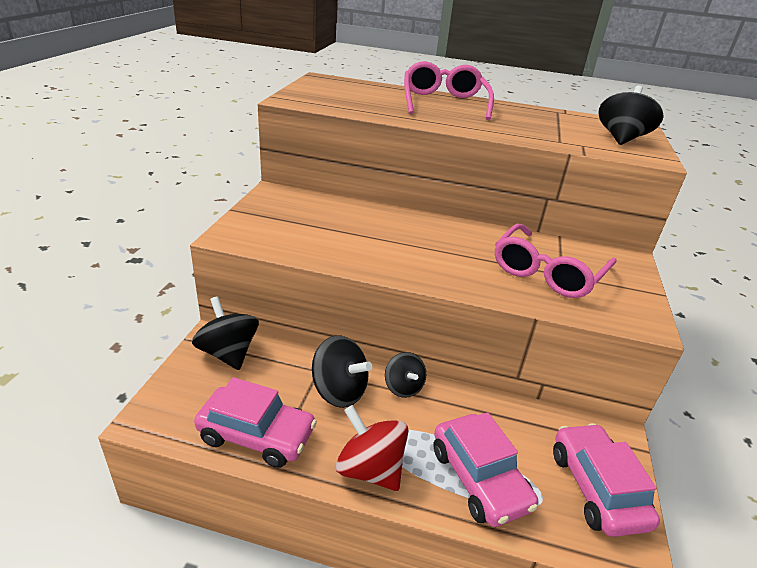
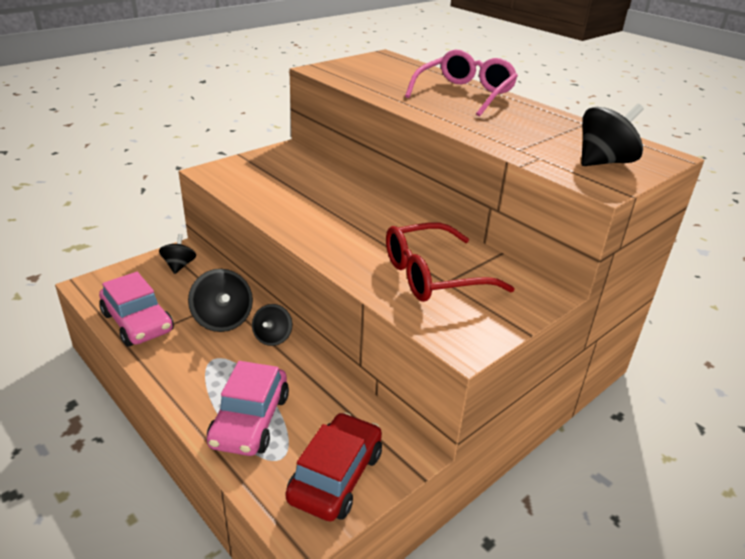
camera: 35 degrees right, 0 degrees up
black spinning top [192,296,259,370] -> black spinning top [159,234,196,274], size x0.65
red spinning top [336,405,409,491] -> none
pink glasses [495,224,617,298] -> red glasses [386,223,515,302]
pink car [553,423,660,537] -> red car [285,412,382,522]

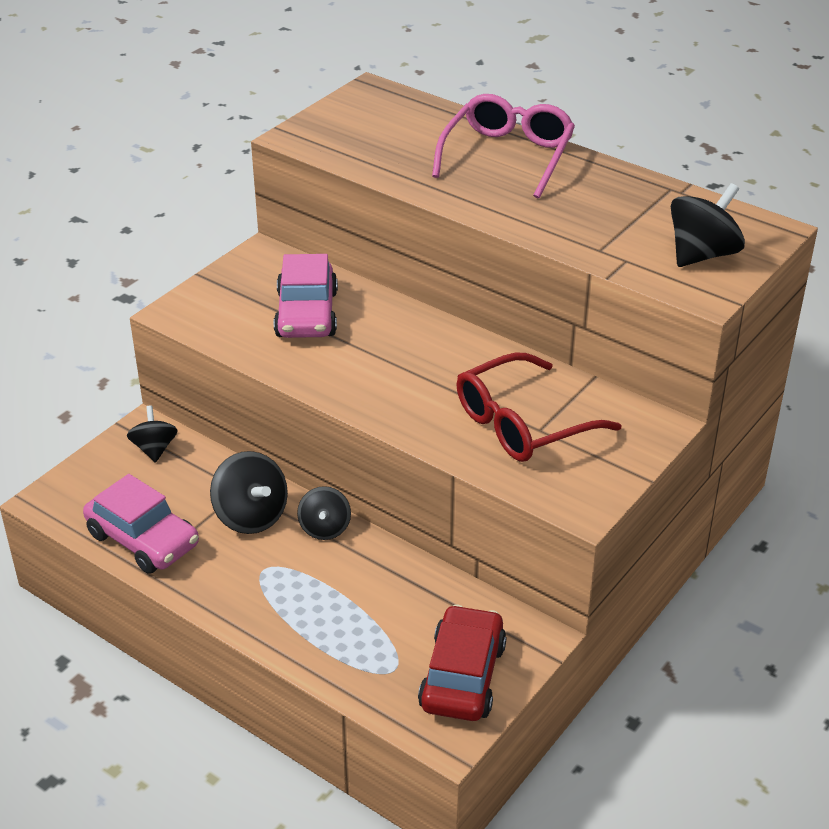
camera: 10 degrees left, 5 degrees up
pink car [207,361,289,456] -> pink car moved to [274,254,338,338]

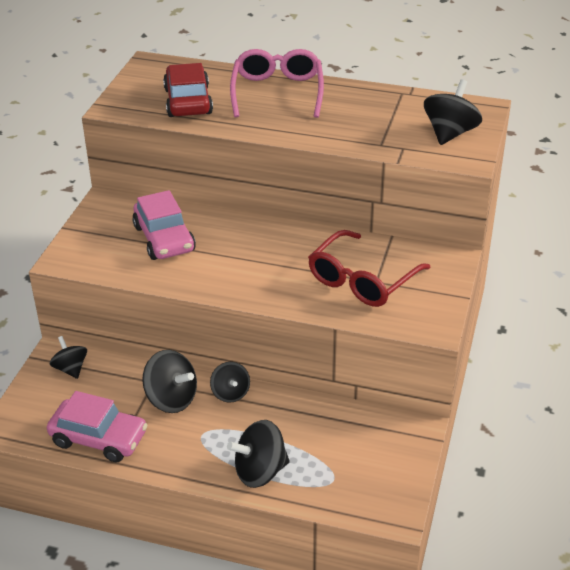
camera: 20 degrees left, 0 degrees up
red car [418,604,506,721] -> red car moved to [163,63,213,117]
none -> black spinning top [227,420,290,488]

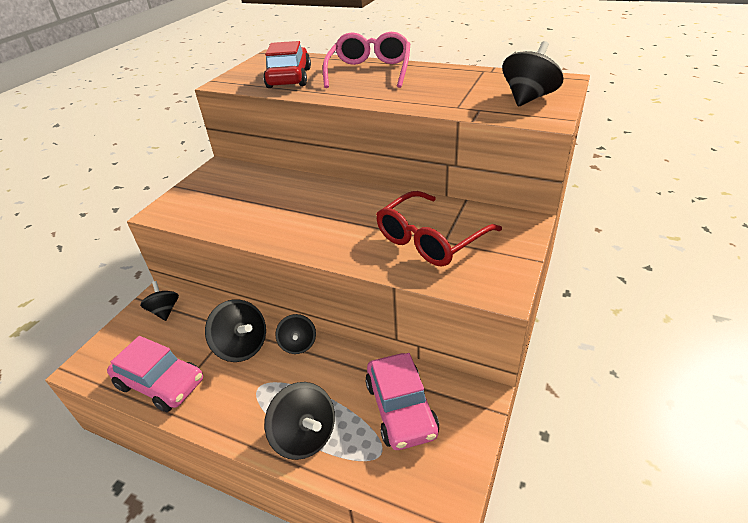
camera: 10 degrees right, 0 degrees up
pink car [132,190,196,260] -> pink car moved to [365,353,439,450]
black spinning top [227,420,290,488] -> black spinning top turned 120 degrees counterclockwise [264,382,335,460]

